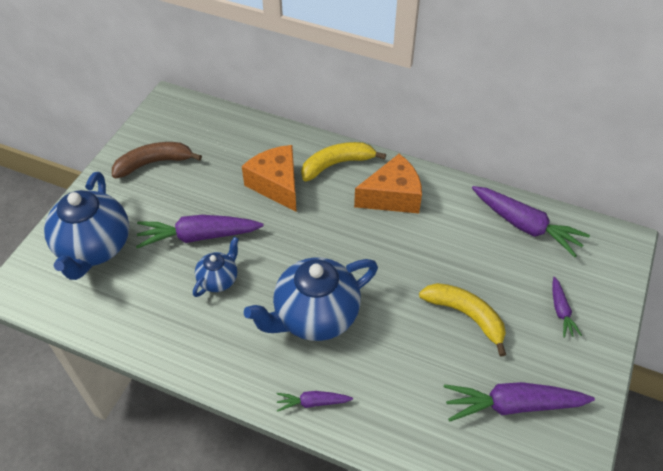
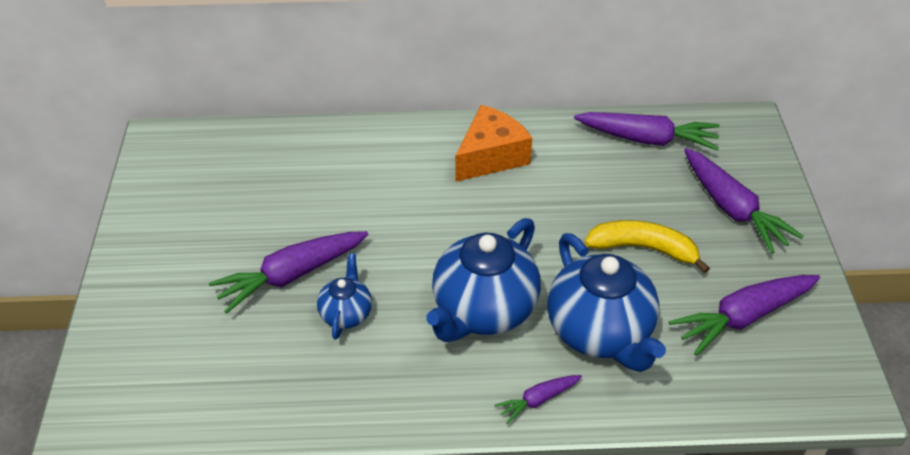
camera: 25 degrees left, 5 degrees down
blue teapot [44,172,129,280] -> blue teapot moved to [547,233,666,372]
brown banana [112,142,202,178] -> none
orange cheese [242,145,297,212] -> none
yellow banana [301,142,386,181] -> none
purple carrot [553,277,582,338] -> purple carrot [684,148,803,254], size x1.93

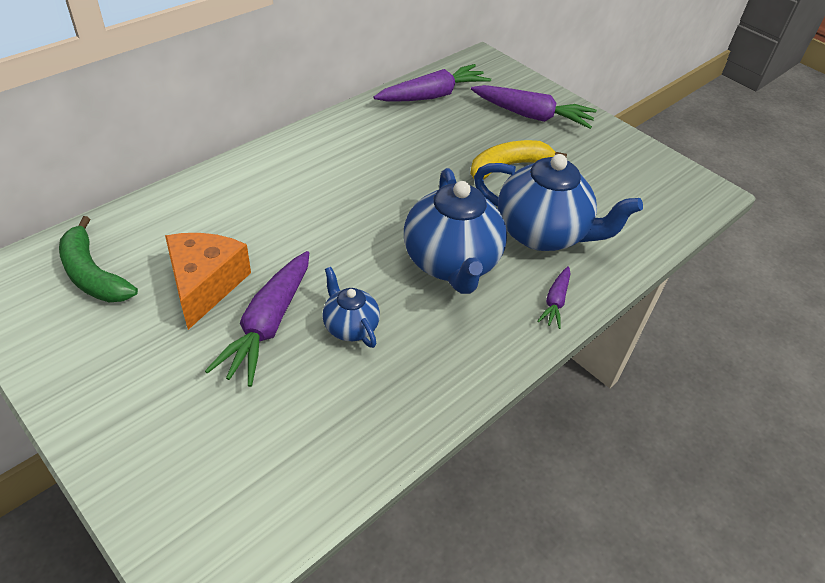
camera: 45 degrees left, 0 degrees up
orange cheese [455,105,532,182] -> orange cheese moved to [165,233,251,330]
purple carrot [669,275,820,356] -> none
none -> green banana [59,216,138,302]

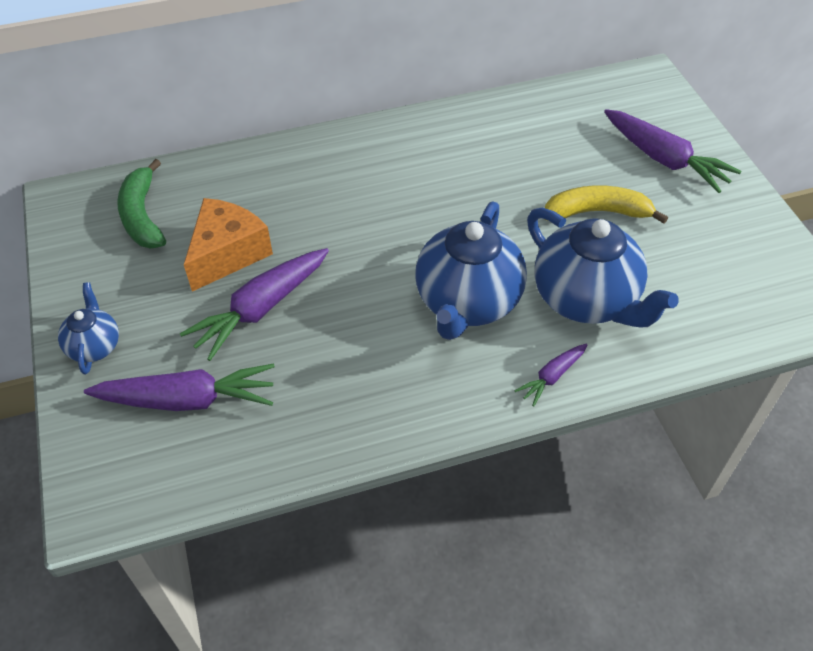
camera: 30 degrees right, 5 degrees up
blue teapot [322,267,380,348] -> blue teapot moved to [58,282,119,375]
purple carrot [374,64,491,101] -> purple carrot moved to [84,364,275,411]

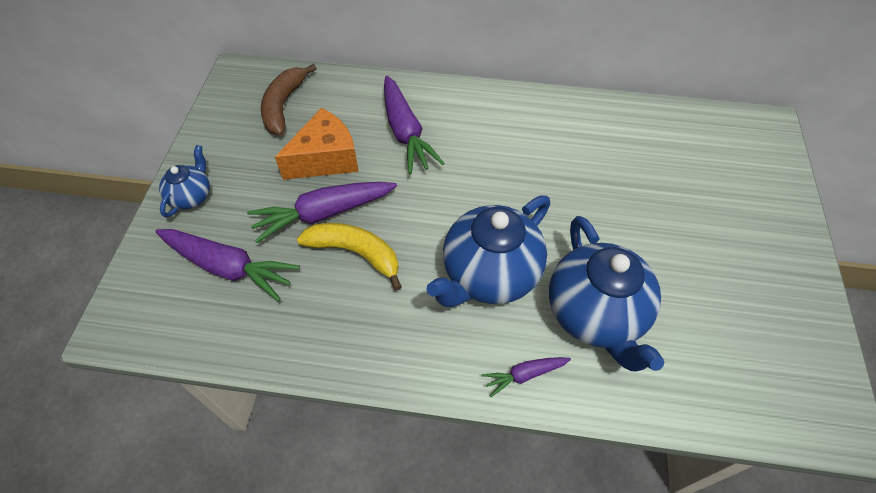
camera: 25 degrees right, 5 degrees up
green banana [117,159,166,249] -> brown banana [261,64,317,135]
yellow banana [545,185,668,224] -> yellow banana moved to [297,223,402,290]
purple carrot [604,109,742,193] -> purple carrot moved to [384,76,445,174]

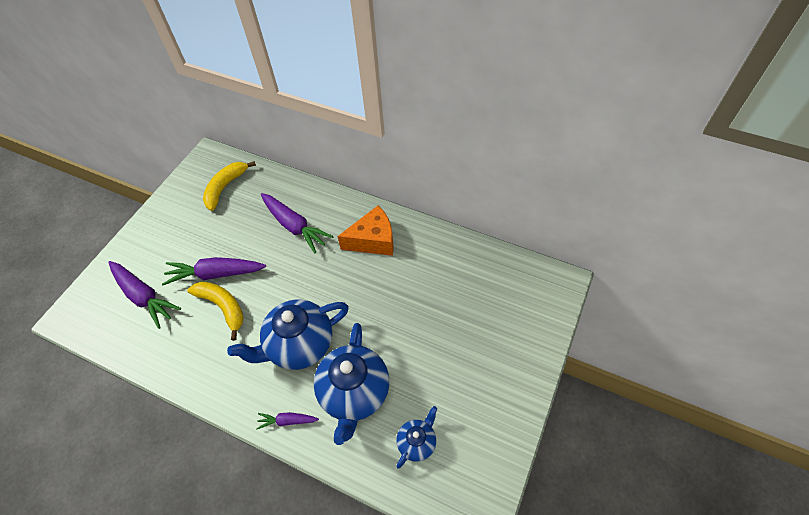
camera: 20 degrees right, 0 degrees up
blue teapot [159,145,210,217] -> blue teapot moved to [396,406,437,469]
brown banana [261,64,317,135] -> yellow banana [203,161,256,211]
orange cheese [275,108,359,180] -> orange cheese moved to [337,206,394,256]
purple carrot [384,76,445,174] -> purple carrot turned 45 degrees counterclockwise [261,193,334,253]

